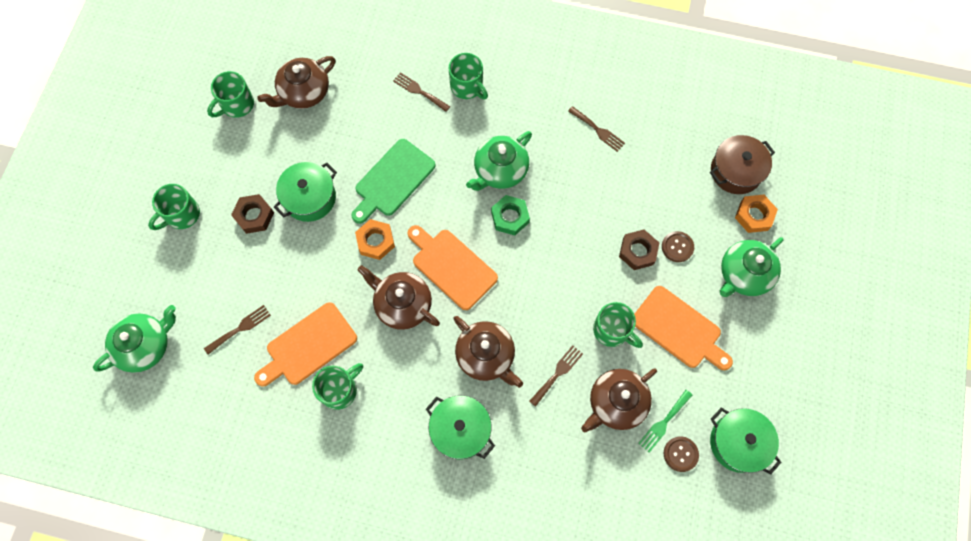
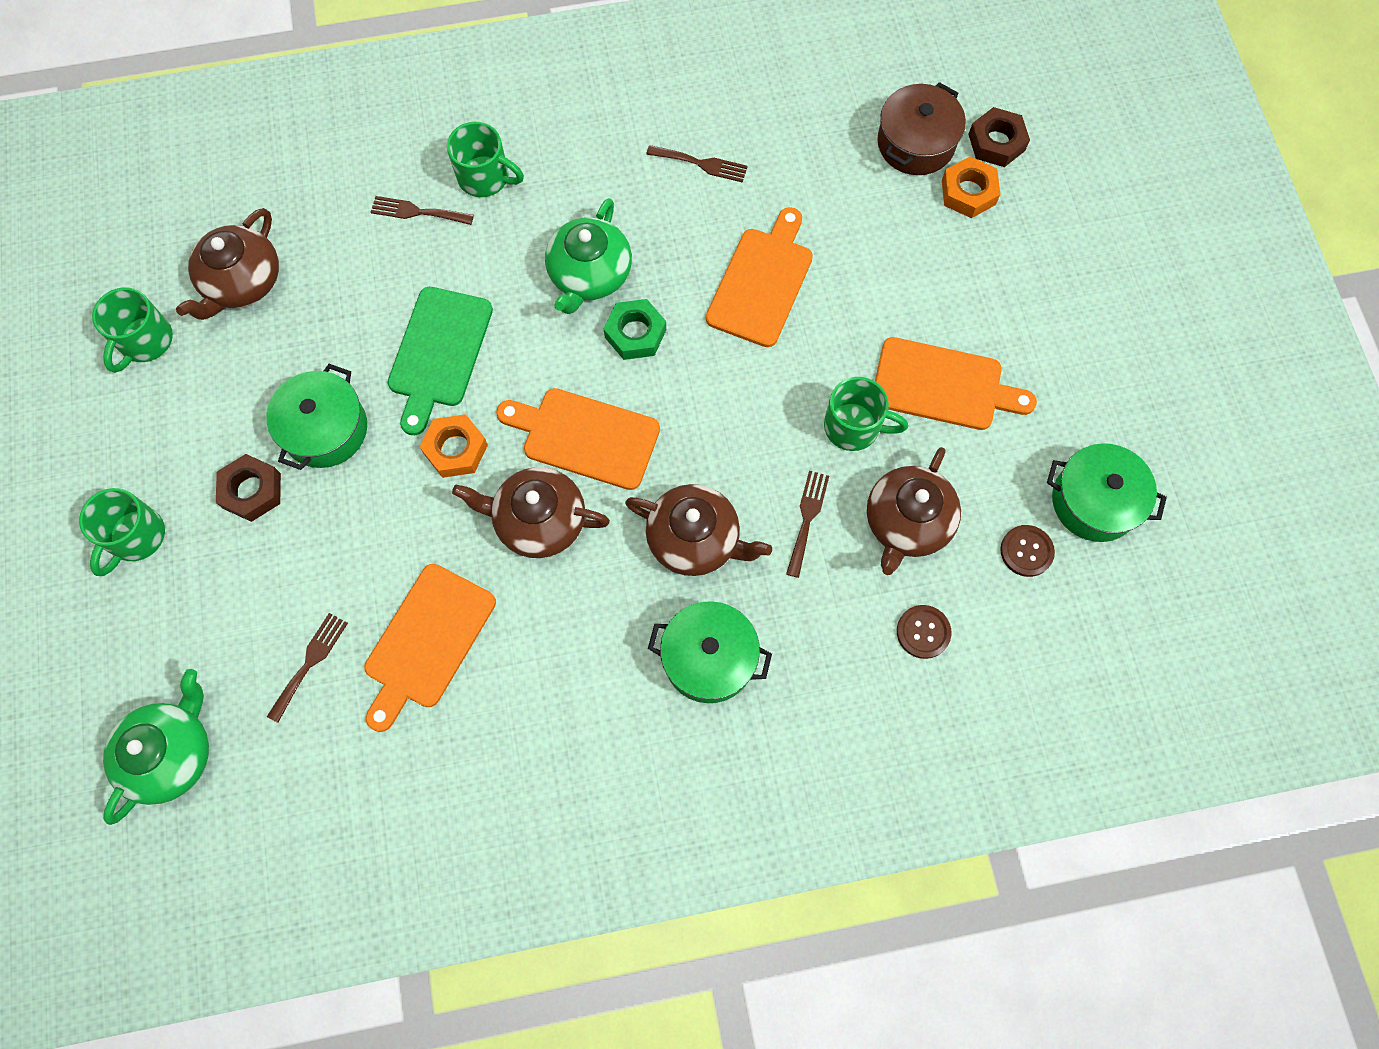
camera: 25 degrees left, 0 degrees up
green mug [312,363,363,410] -> none
brown nut [619,229,659,270] -> brown nut moved to [968,107,1030,167]
green fork [638,390,692,453] -> none
brown button [662,231,694,262] -> brown button moved to [897,605,951,659]
green teapot [720,237,783,297] -> none
none -> orange cutting board [706,207,813,347]

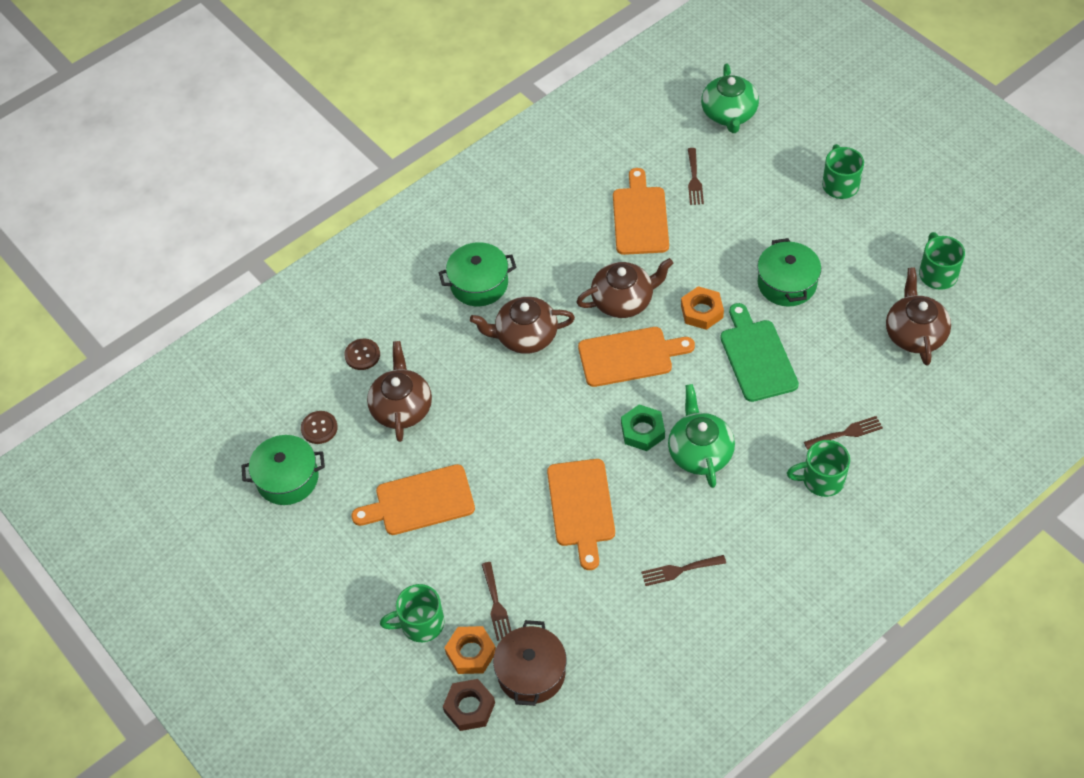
camera: 155 degrees right, 15 degrees down
brown nut [216,454,281,522] -> none
brown fork [786,471,829,578] -> brown fork moved to [482,562,511,641]
green mug [824,377,908,451] -> green mug moved to [380,584,444,642]

